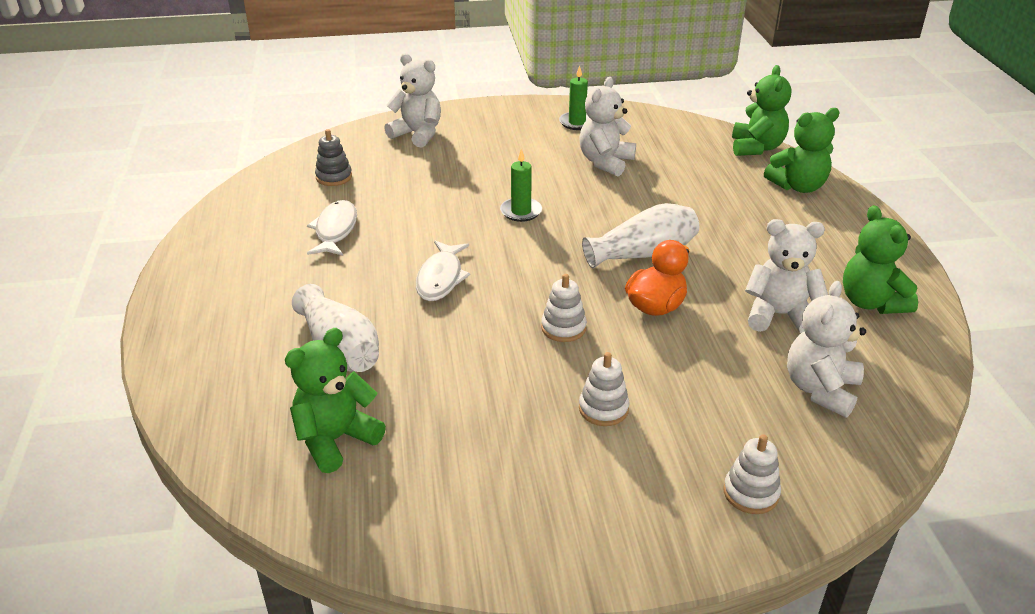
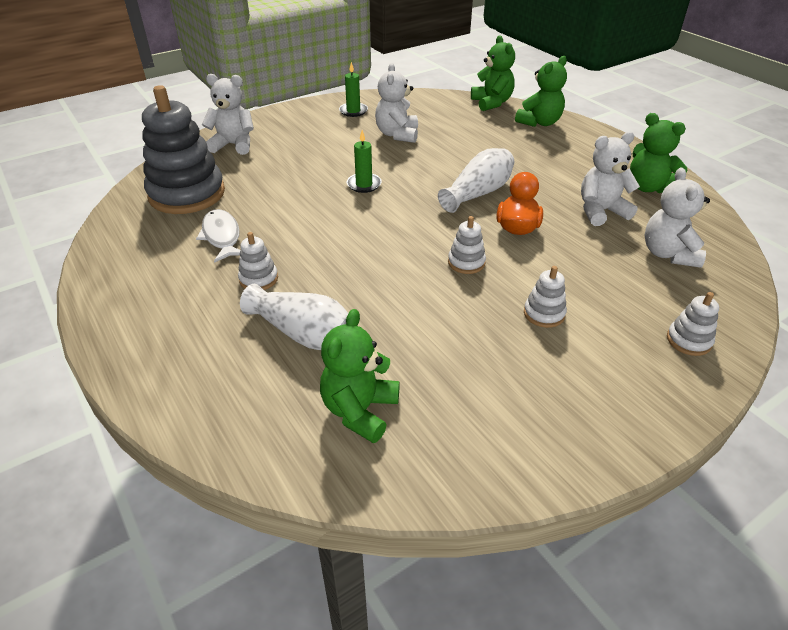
camera: 25 degrees left, 5 degrees up
grey stacking toy [315,129,352,186] -> grey stacking toy [142,85,225,214], size x2.32
white fish [416,241,471,301] -> none
none -> white stacking toy [238,232,278,290]

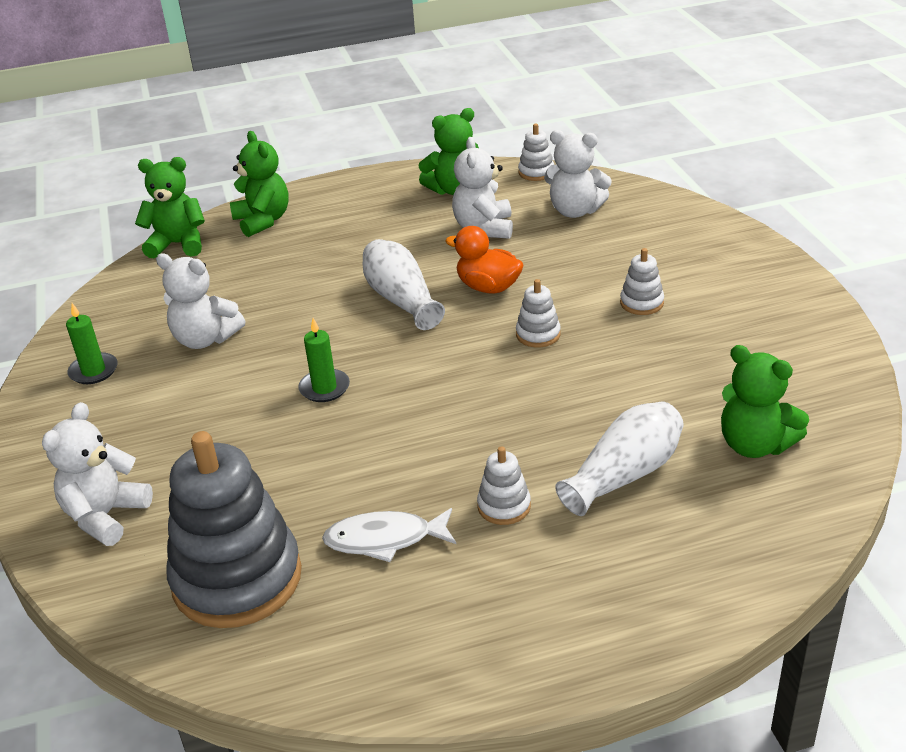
camera: 70 degrees left, 5 degrees down
white stacking toy [667,292,719,356] -> white stacking toy moved to [518,123,554,181]

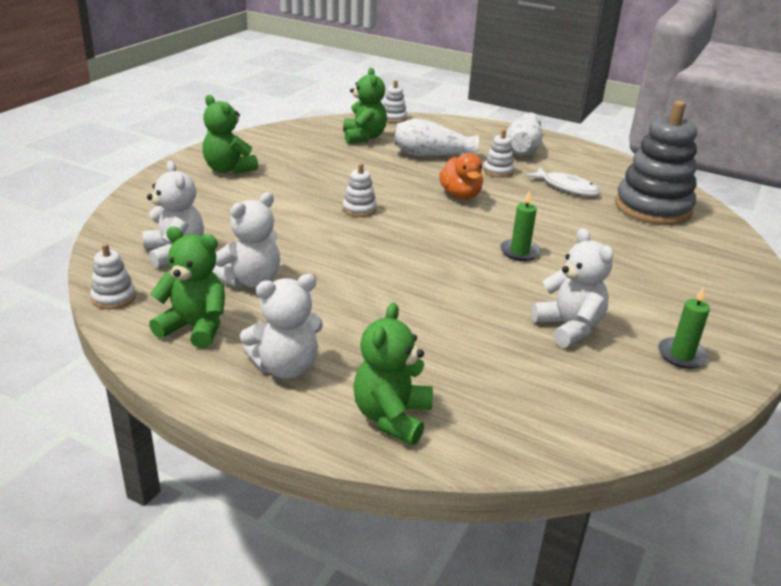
camera: 140 degrees left, 5 degrees down
white teddy bear [42,402,153,546] -> white teddy bear moved to [240,274,323,379]
green teddy bear [135,157,205,259] -> green teddy bear moved to [202,95,258,174]
white vase [363,239,445,330] -> white vase moved to [506,112,542,155]
orange duck [445,226,524,294] -> orange duck moved to [439,153,483,199]
white stacking toy [620,248,664,315] -> white stacking toy moved to [383,80,407,123]

